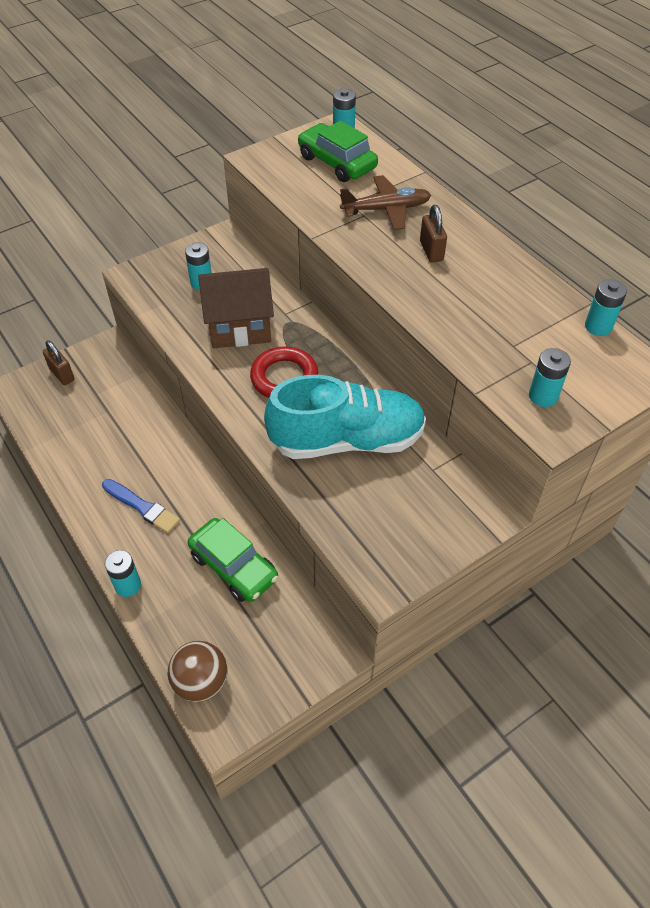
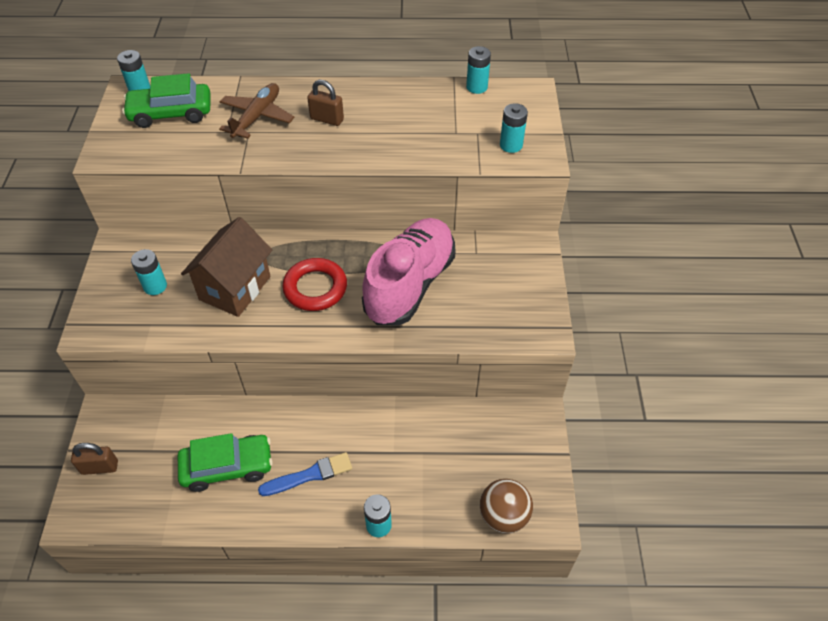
camera: 55 degrees left, 0 degrees up
green car [188,518,278,602] -> green car moved to [178,433,273,492]
turquoise shoe [264,375,426,459] -> pink shoe [362,218,456,325]

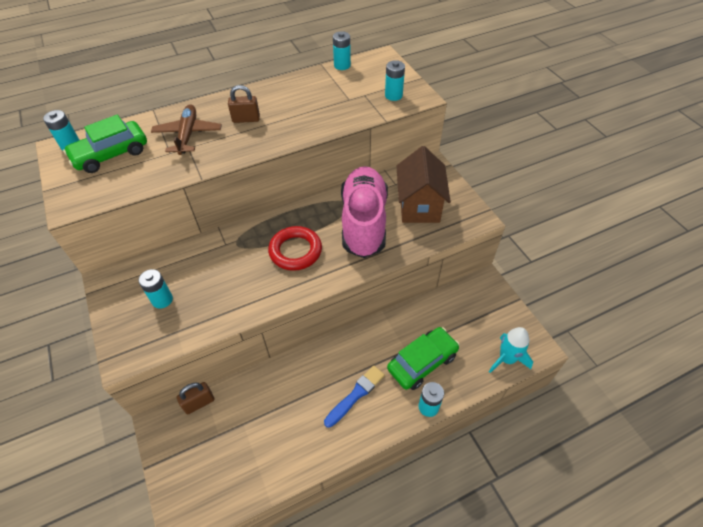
camera: 25 degrees left, 0 degrees up
brown padlock [71,443,118,475] -> brown padlock moved to [177,382,214,414]
green car [178,433,273,492] -> green car moved to [387,327,460,390]
brown house [181,217,272,317] -> brown house moved to [396,146,451,223]
brown ball [480,479,533,533] -> turquoise rocket [489,327,533,373]

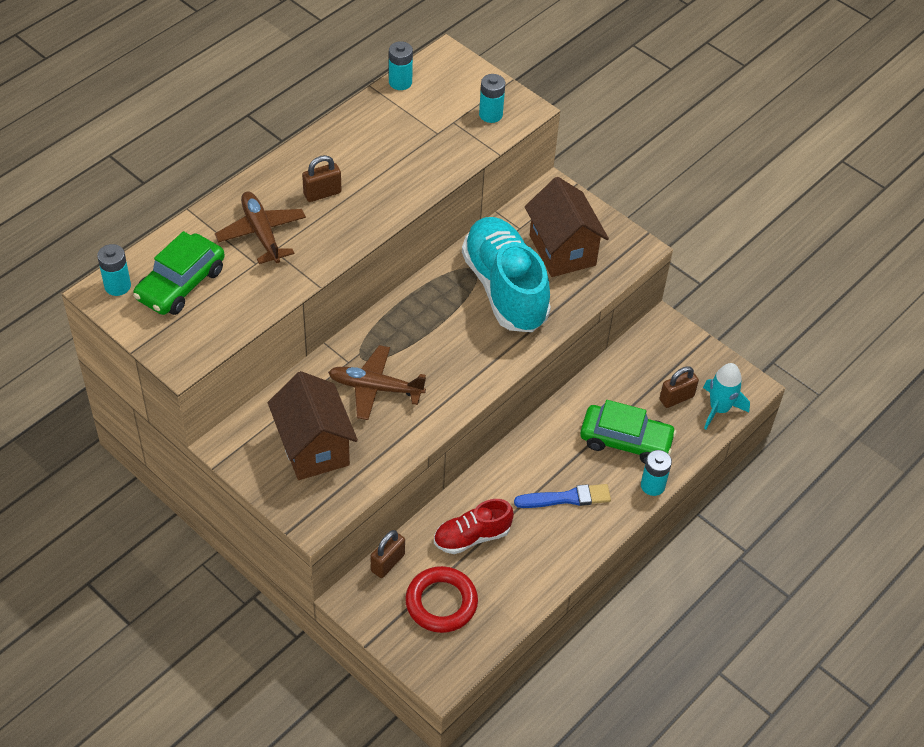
camera: 25 degrees left, 0 degrees up
turquoise battery [139,269,173,309] -> brown house [268,371,358,480]
red ring [268,226,322,271] -> red ring moved to [405,566,478,633]
blue brush [324,365,385,428] -> blue brush turned 60 degrees clockwise [514,484,611,508]
pink shoe [341,166,388,258] -> turquoise shoe [462,217,551,332]
green car [387,327,460,390] -> green car turned 75 degrees clockwise [580,400,677,463]
none -> brown plane [328,345,426,420]
none -> red shoe [434,499,514,554]
none -> brown padlock [660,366,699,408]

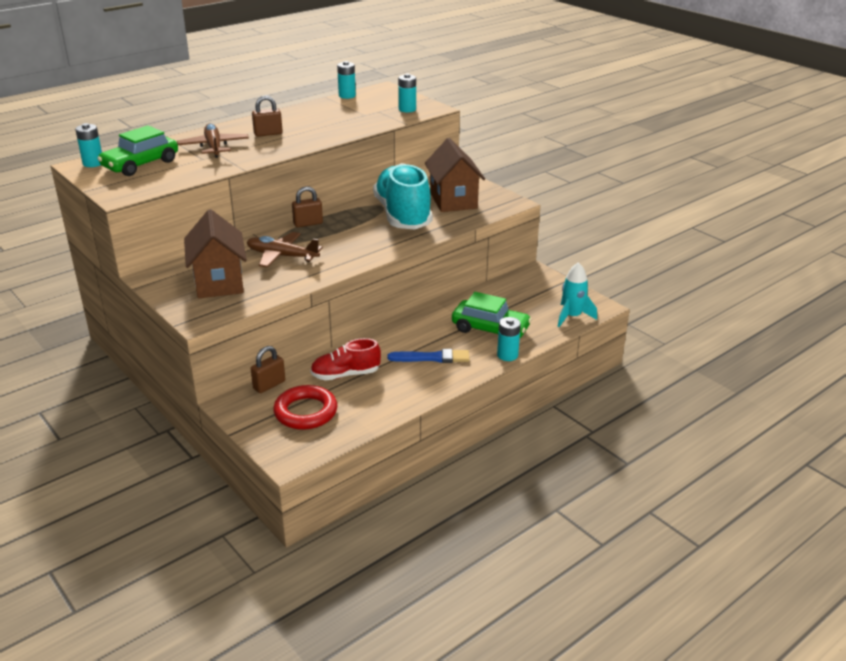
camera: 10 degrees right, 20 degrees down
brown padlock [660,366,699,408] -> brown padlock moved to [292,186,323,227]

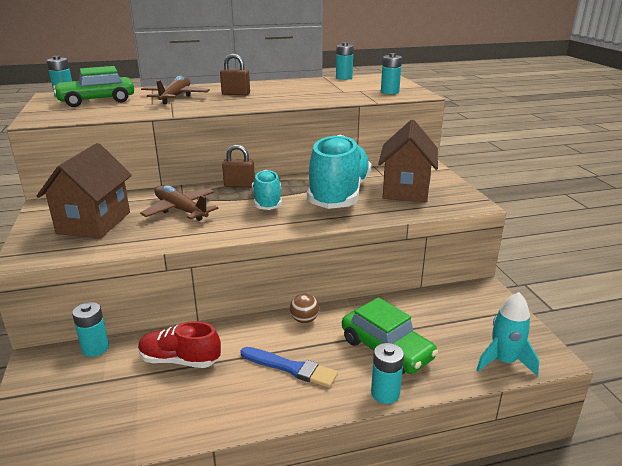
camera: 25 degrees right, 5 degrees down
brown padlock [251,346,285,393] -> turquoise battery [72,302,109,357]
red ring [273,385,337,430] -> none
none -> turquoise shoe [252,170,282,210]
none -> brown ball [290,293,319,323]

